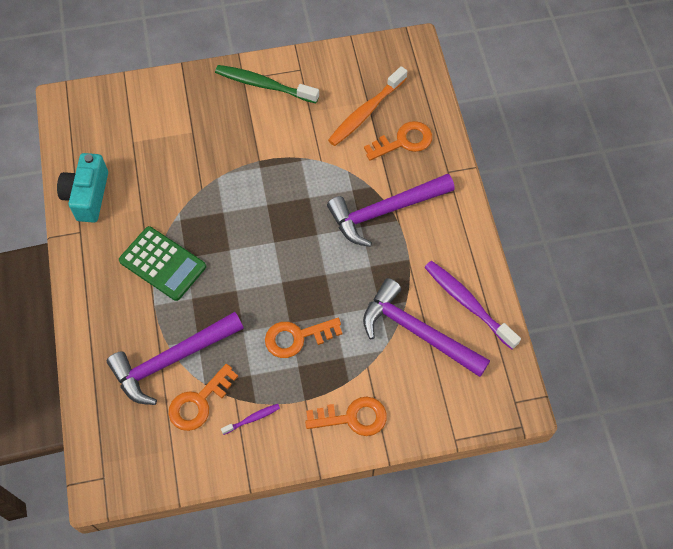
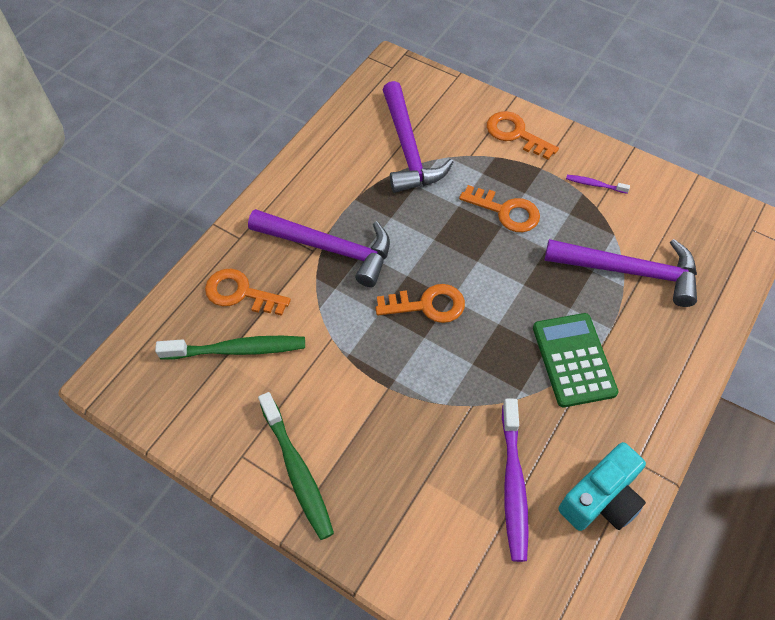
camera: 135 degrees left, 5 degrees down
orange key [169,364,238,431] -> orange key moved to [376,284,465,323]
orange toothbrush [328,66,407,146] -> green toothbrush [155,336,305,360]
purple toothbrush [424,261,521,350] -> purple toothbrush moved to [502,399,529,562]

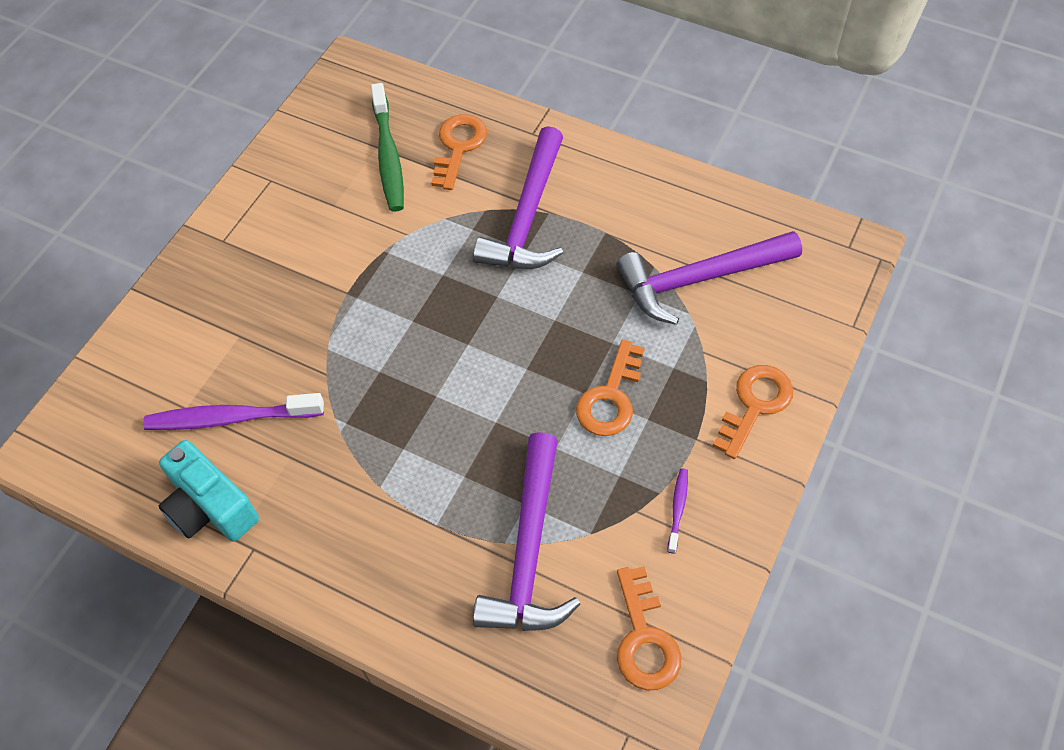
camera: 85 degrees right, 0 degrees up
green toothbrush [258,392,334,540] -> none
orange key [376,284,465,323] -> orange key moved to [617,566,682,691]
green calculator [533,313,619,407] -> none

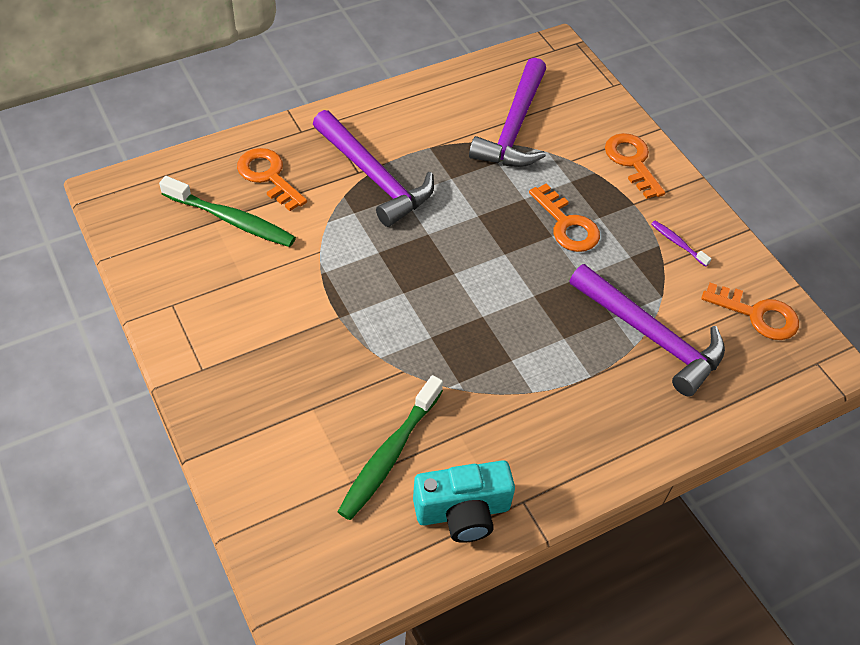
camera: 60 degrees left, 5 degrees down
purple toothbrush [143,393,324,430] -> green toothbrush [338,375,443,520]

